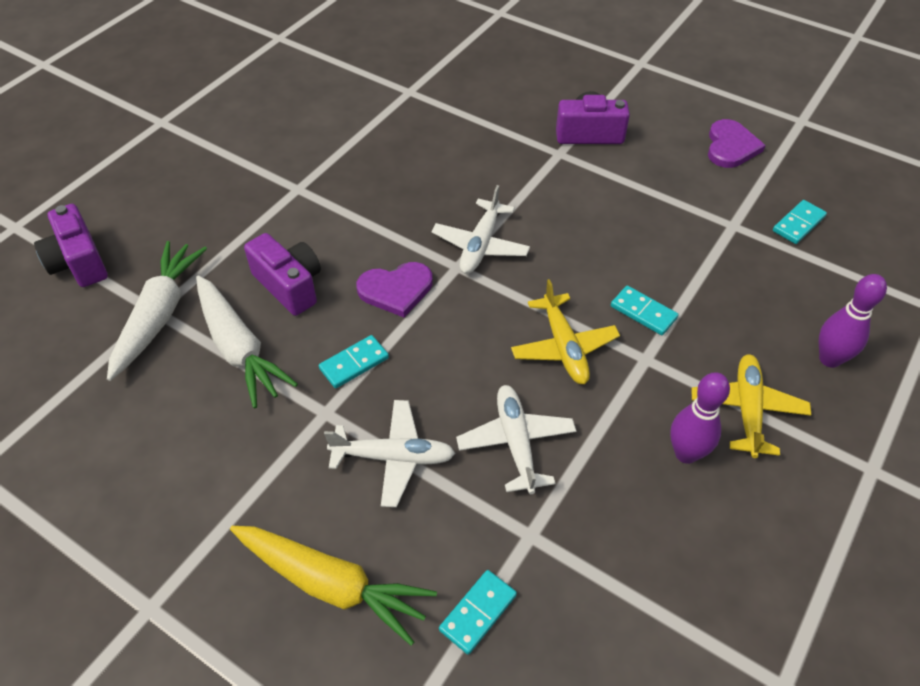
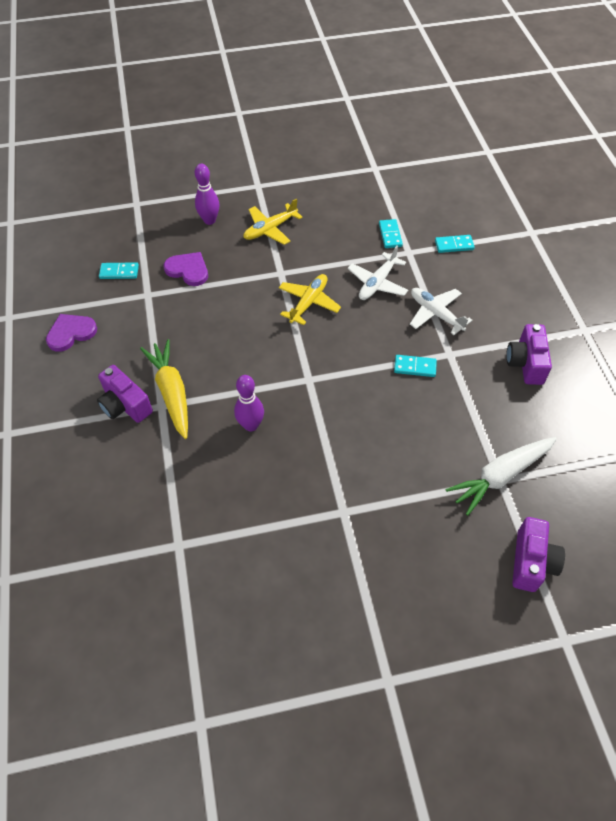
camera: 135 degrees left, 5 degrees up
white carrot [196,276,298,408] -> none
yellow carrot [230,526,437,646] -> yellow carrot moved to [140,339,188,439]
purple camera [244,233,321,316] -> purple camera moved to [506,324,552,385]
purple heart [357,262,433,317] -> purple heart moved to [164,252,208,286]
white plane [431,185,530,274] -> none
turquoise domino [611,285,678,335] -> turquoise domino moved to [379,219,403,248]
purple bowling pin [670,372,730,464] -> purple bowling pin moved to [234,375,264,432]

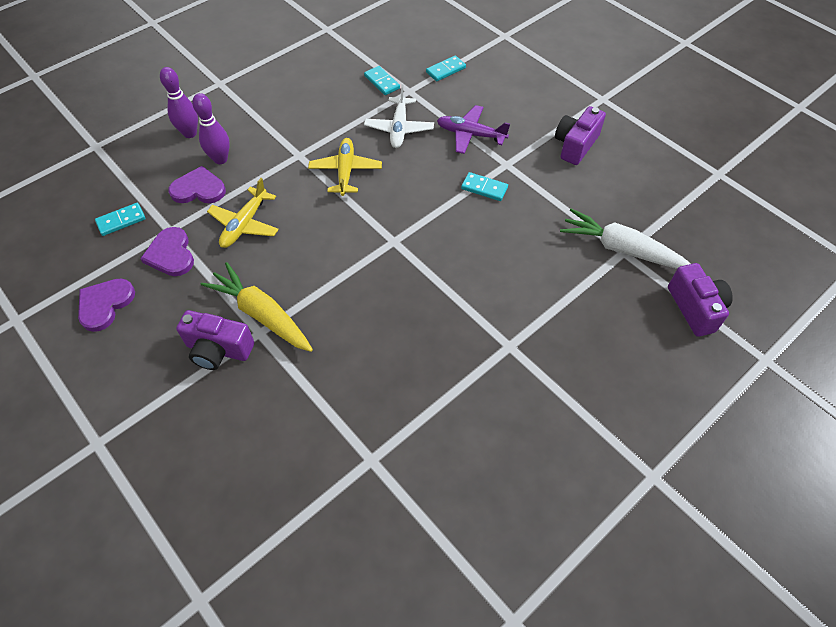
camera: 30 degrees left, 0 degrees up
purple bowling pin [234,375,264,432] -> purple bowling pin moved to [192,93,230,164]
yellow plane [243,198,303,245] -> yellow plane moved to [207,178,279,248]
turquoise domino [394,355,437,377] -> turquoise domino turned 45 degrees clockwise [461,172,508,201]
white plane [410,288,472,335] -> purple plane [437,105,510,154]
white carrot [446,437,557,516] -> white carrot turned 90 degrees clockwise [560,208,691,269]
purple camera [506,324,552,385] -> purple camera turned 60 degrees clockwise [555,106,606,165]
none -> purple heart [140,227,194,276]

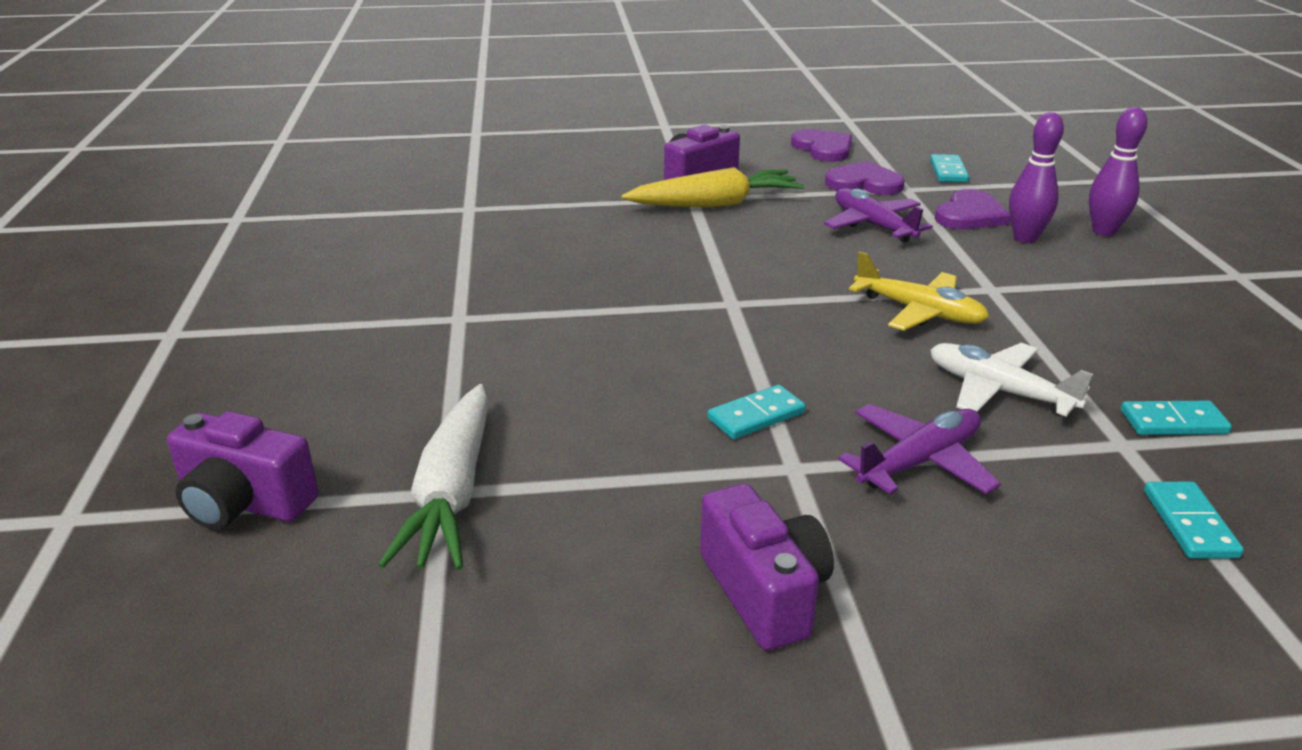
camera: 125 degrees right, 25 degrees down
yellow plane [207,178,279,248] -> purple plane [824,188,933,243]
white carrot [560,208,691,269] -> white carrot turned 120 degrees clockwise [378,384,489,570]

